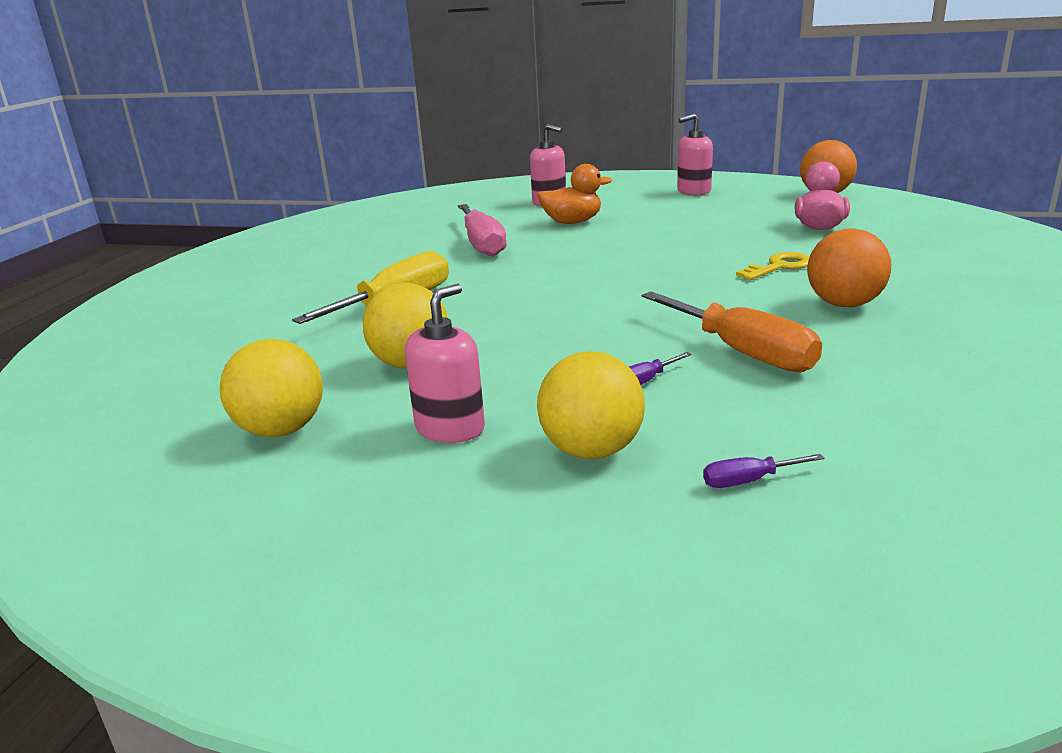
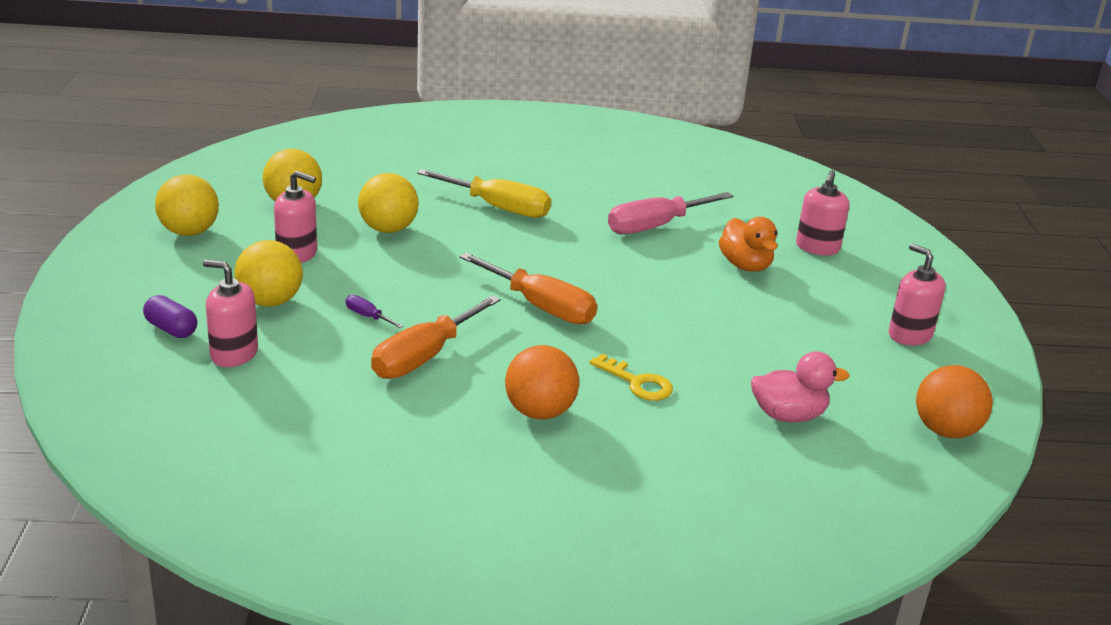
camera: 70 degrees right, 5 degrees up
purple screwdriver [703,454,825,488] -> pink soap dispenser [203,260,258,367]
none -> purple capsule [143,295,197,338]
none -> yellow ball [155,174,219,236]
none -> orange screwdriver [459,252,597,324]

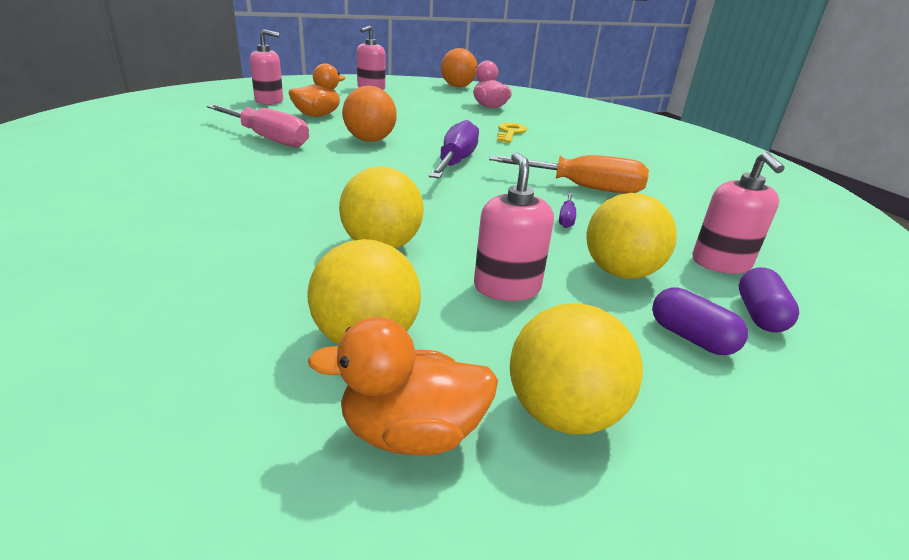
camera: 115 degrees left, 0 degrees up
yellow screwdriver [417,169,551,218] -> none
orange screwdriver [459,252,597,324] -> purple screwdriver [429,120,479,179]
orange ball [505,345,579,419] -> orange ball moved to [342,86,397,142]
none -> orange duck [308,317,498,455]
none -> purple capsule [652,287,748,355]

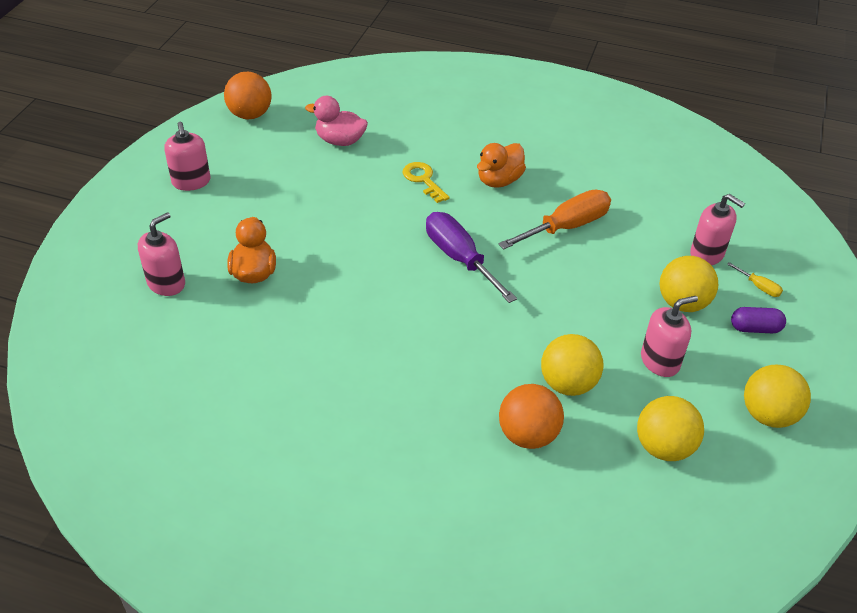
camera: 45 degrees left, 15 degrees up
pink screwdriver [207,104,309,147] -> none
orange duck [308,317,498,455] -> orange duck moved to [477,143,526,188]
orange ball [342,86,397,142] -> orange ball moved to [499,384,564,449]
pink soap dispenser [474,152,554,301] -> pink soap dispenser turned 120 degrees clockwise [641,296,698,377]
purple screwdriver [559,193,576,228] -> none
purple capsule [739,268,799,333] -> yellow screwdriver [727,262,783,297]

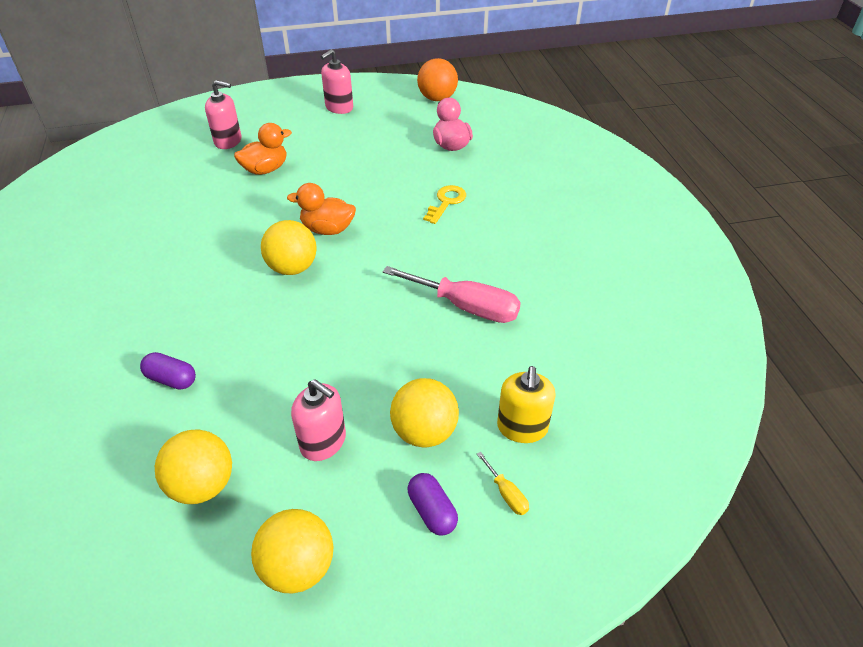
camera: 60 degrees right, 0 degrees up
purple screwdriver [426,212,517,303] -> none
orange duck [477,143,526,188] -> orange duck moved to [287,183,356,235]
orange screwdriver [498,190,611,249] -> pink screwdriver [383,266,521,323]
orange ball [499,384,564,449] -> purple capsule [140,352,196,390]
yellow ball [541,334,603,396] -> yellow ball moved to [261,220,317,275]
pink soap dispenser [690,194,745,265] -> yellow soap dispenser [497,366,556,443]
yellow screwdriver [727,262,783,297] -> yellow screwdriver turned 45 degrees counterclockwise [477,452,529,515]

